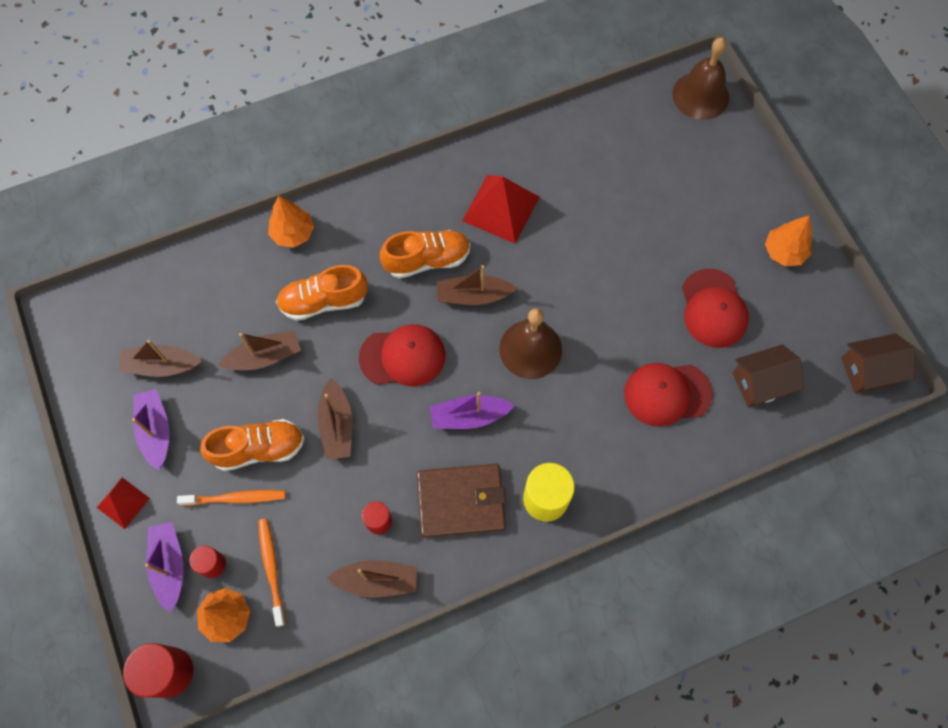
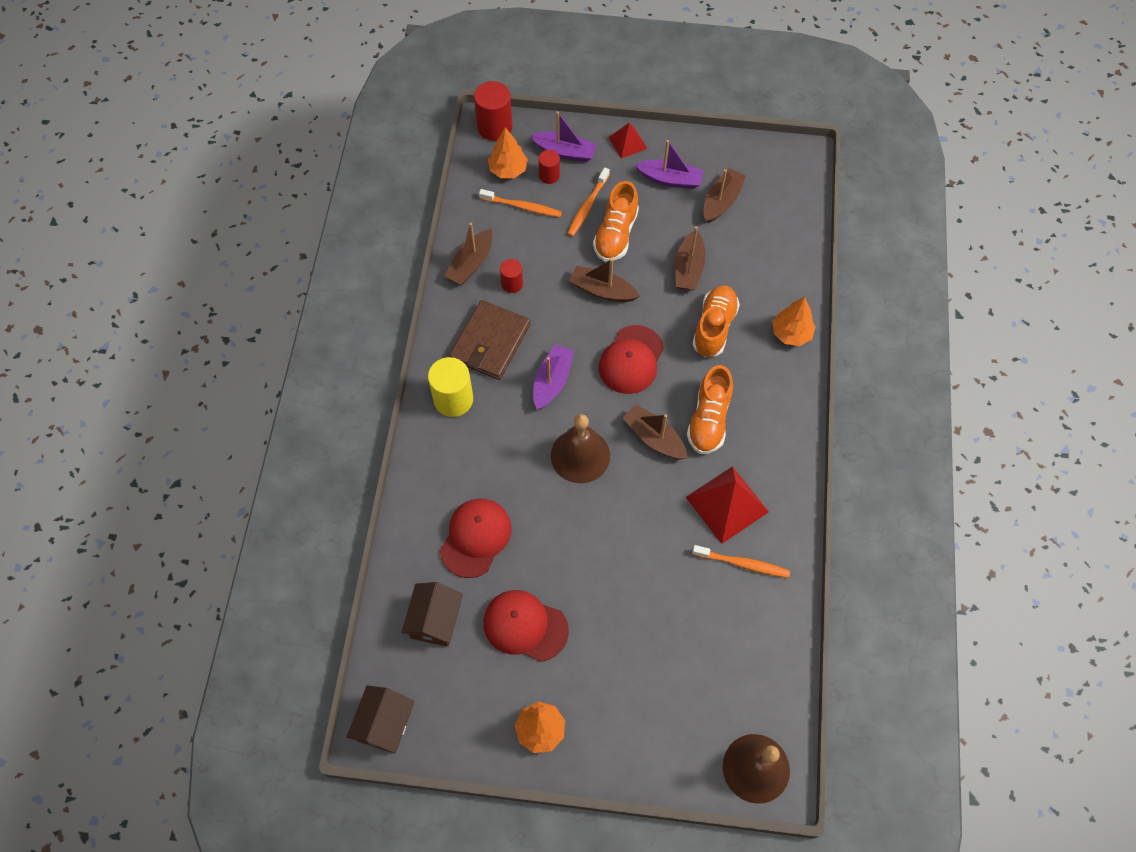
camera: 120 degrees right, 5 degrees down
brown boat [437,265,517,305] -> brown boat turned 75 degrees counterclockwise [623,404,688,459]
none -> orange toothbrush [692,545,790,578]

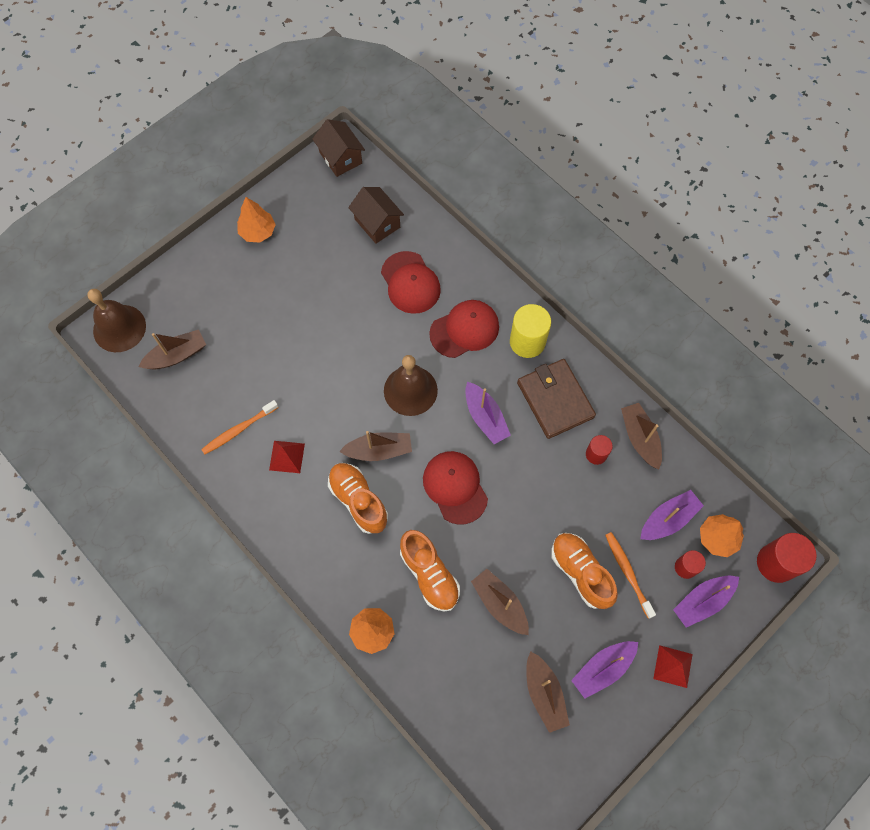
camera: 130 degrees right, 5 degrees up
orange toothbrush [479,189,562,217] -> purple boat [640,490,704,540]
red cap [483,590,569,662] -> red cap moved to [429,300,499,358]
brown boat [569,259,640,302] -> brown boat moved to [138,330,206,369]
red pyramid [686,466,769,544] -> red pyramid [269,441,305,473], size x0.57

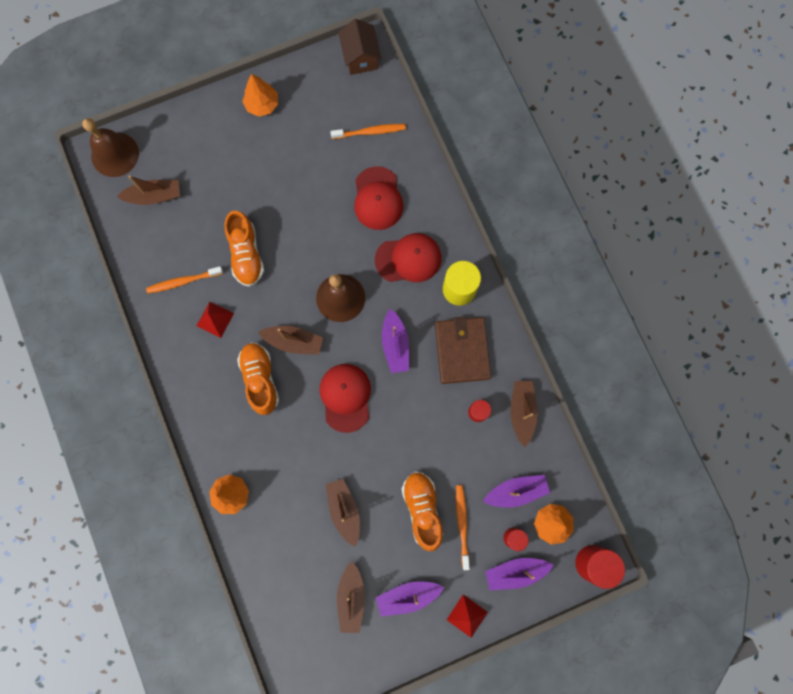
camera: 20 degrees right, 10 degrees up
brown house [348,187,404,244] -> orange toothbrush [330,124,406,139]
orange shoe [400,530,460,612] -> orange shoe moved to [225,211,264,287]

